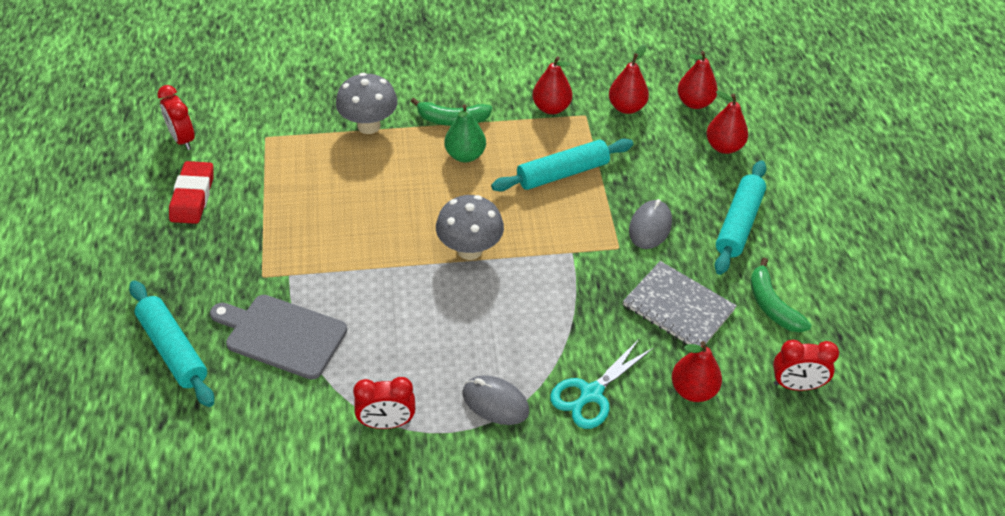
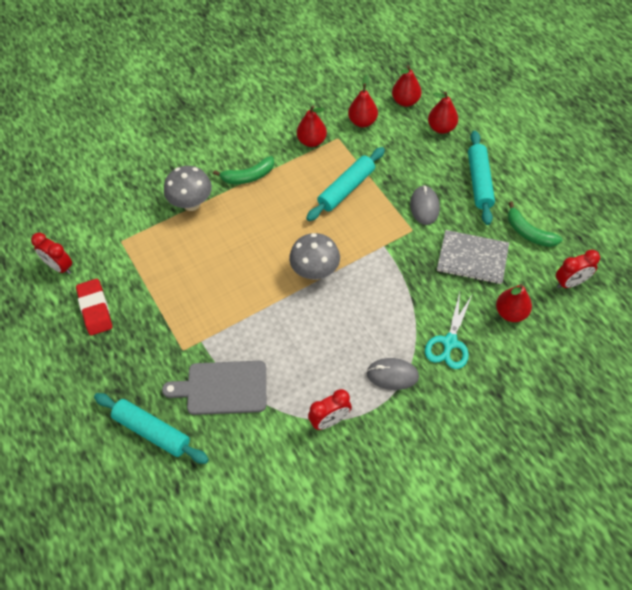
camera: 20 degrees left, 10 degrees up
green pear [444,104,486,162] -> none

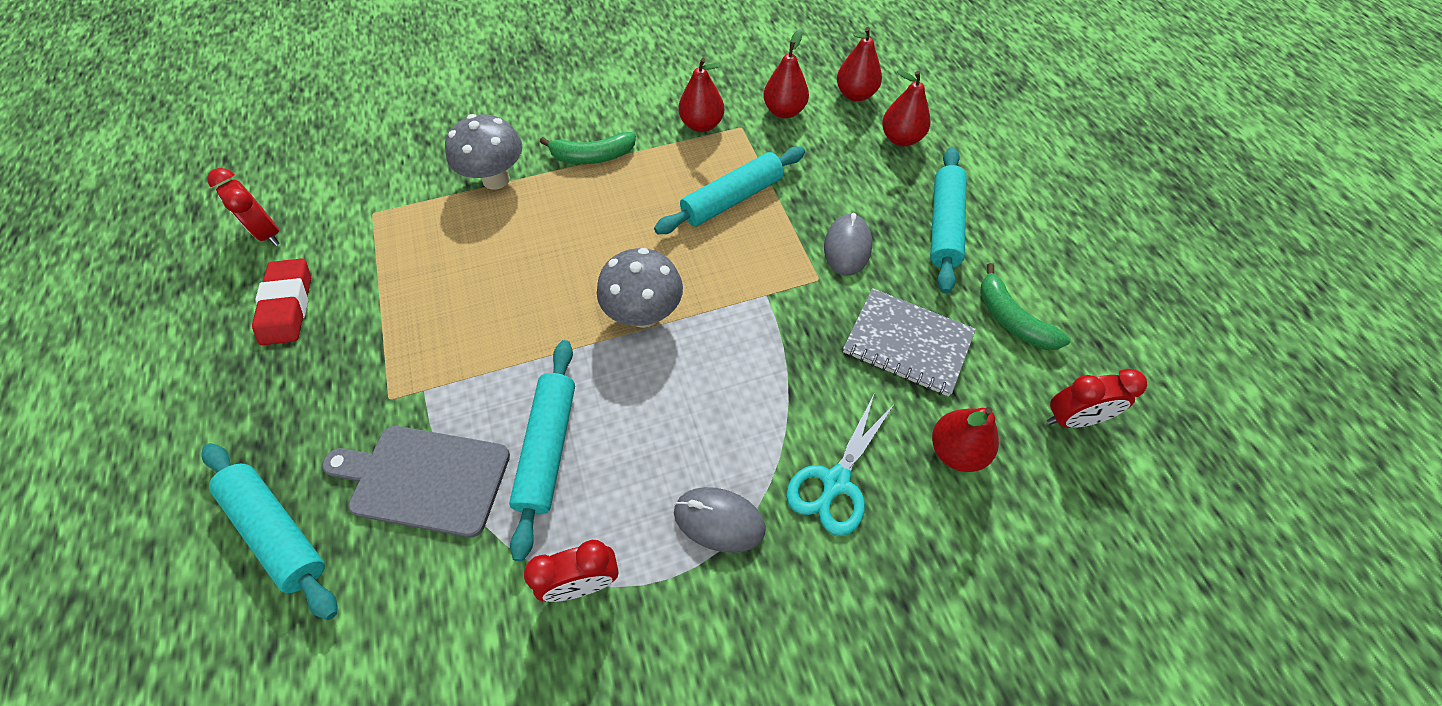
camera: 10 degrees right, 0 degrees up
none -> turquoise rolling pin [509,340,575,561]

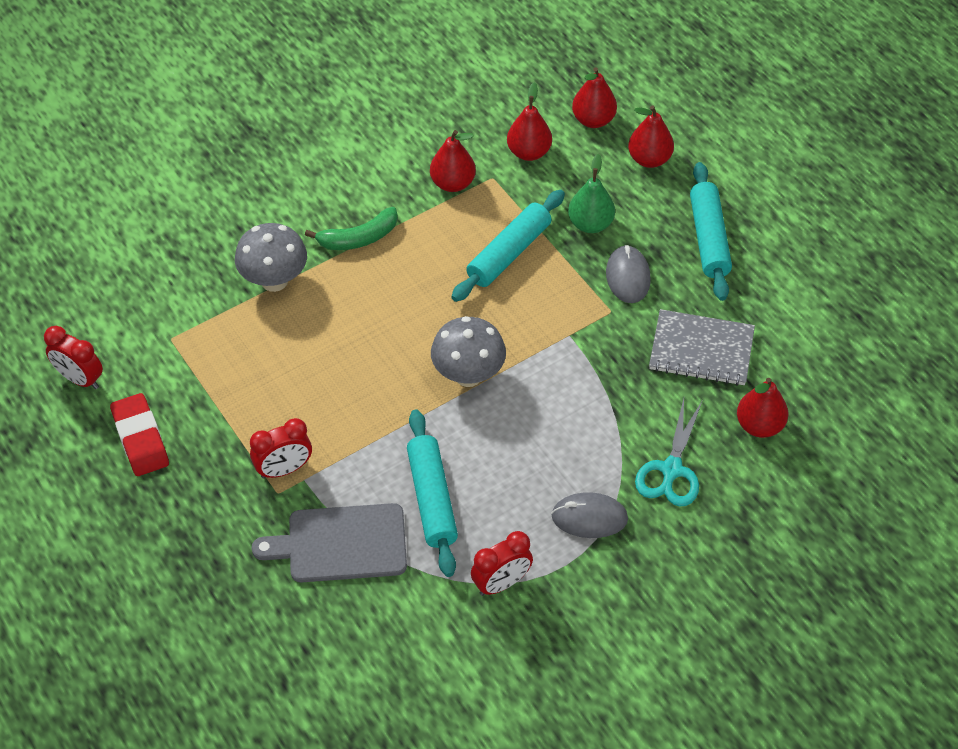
camera: 15 degrees left, 5 degrees down
turquoise rolling pin [201,443,337,620] -> none
green banana [980,263,1071,350] -> none
red clock [1047,369,1147,428] -> red clock moved to [250,418,312,479]
none -> green pear [568,154,615,233]

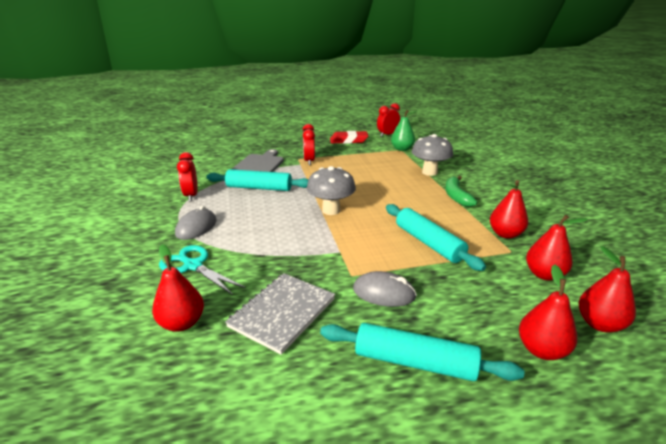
camera: 110 degrees right, 25 degrees down
green pear [568,154,615,233] -> green pear moved to [391,110,417,151]

